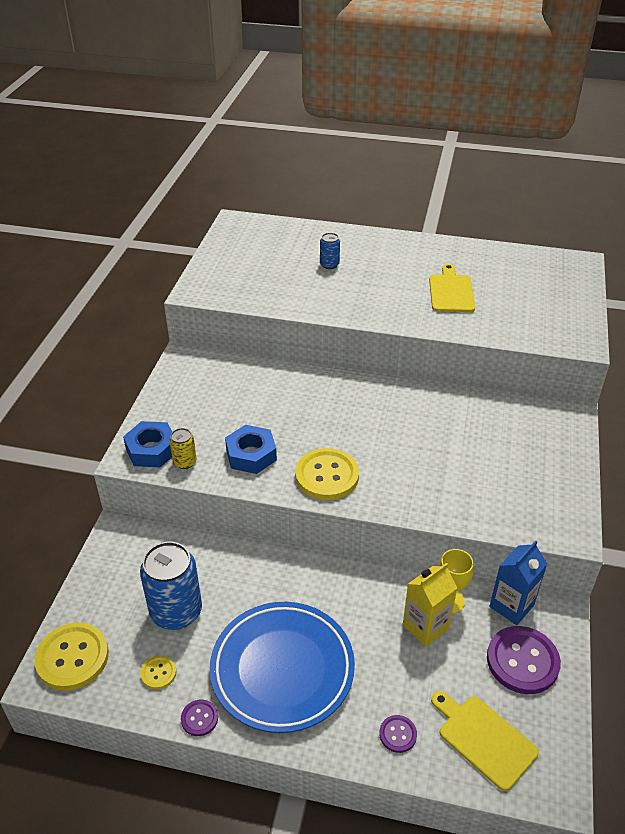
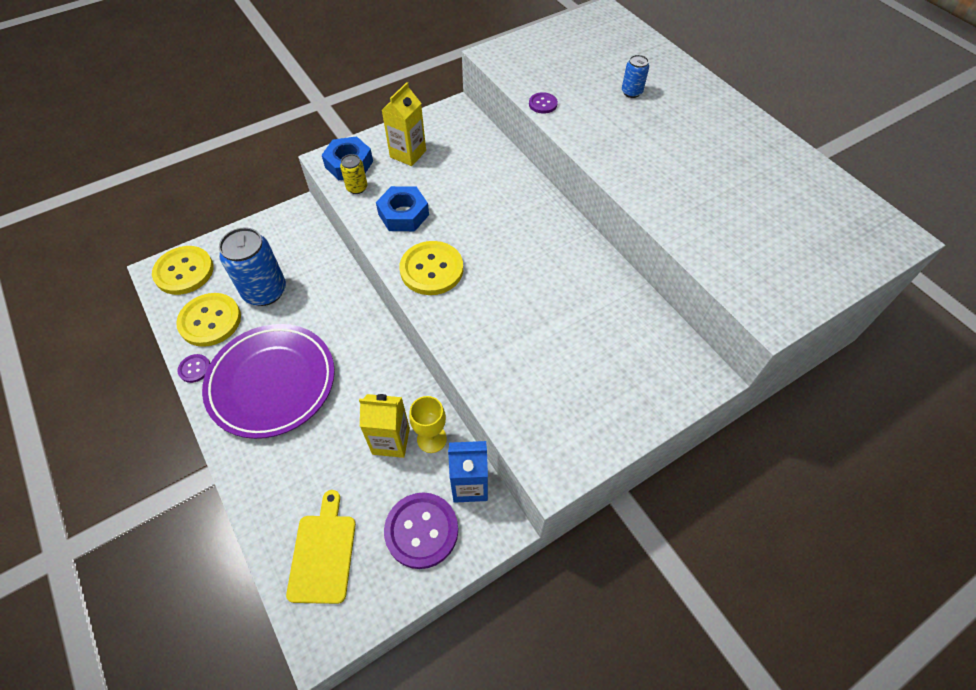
camera: 45 degrees right, 15 degrees up
yellow button [140,655,177,689] -> yellow button [176,293,241,347], size x2.04
blue plate [210,602,355,733] -> purple plate [202,324,335,439]
purple button [379,715,417,753] -> purple button moved to [529,92,558,114]
yellow cutting board [429,264,475,312] -> none
none -> yellow carton [382,82,426,166]

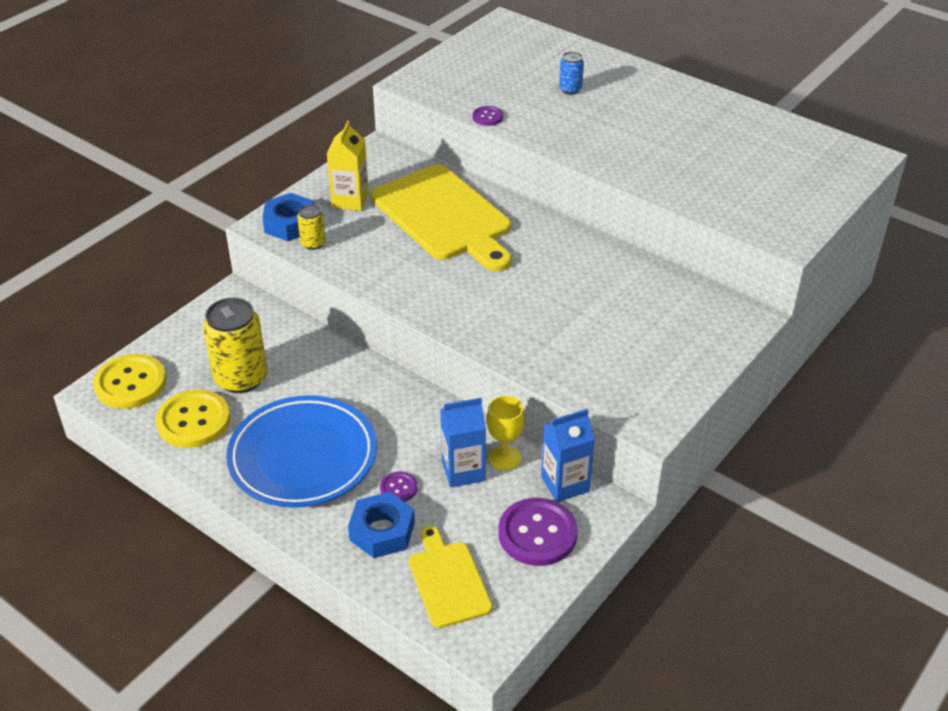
camera: 20 degrees left, 15 degrees down
purple button [177,354,210,383] -> purple button moved to [380,472,417,502]
purple plate [202,324,335,439] -> blue plate [226,395,377,508]
blue can [219,227,286,306] -> yellow can [203,298,267,393]
yellow carton [359,394,410,458] -> blue carton [440,398,486,487]
blue nut [376,186,429,231] -> blue nut moved to [348,492,415,558]
yellow button [400,241,463,295] -> none
none -> yellow cutting board [371,164,512,271]

